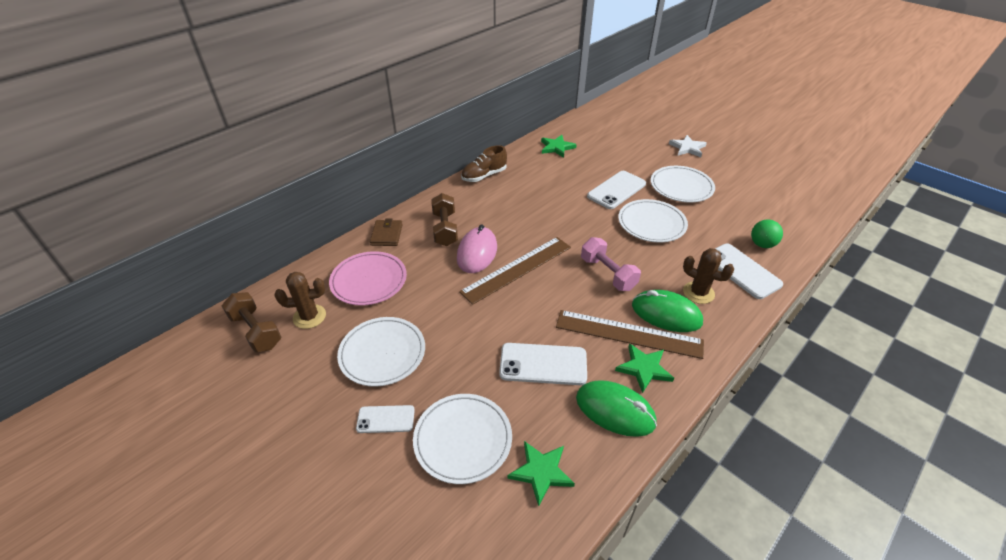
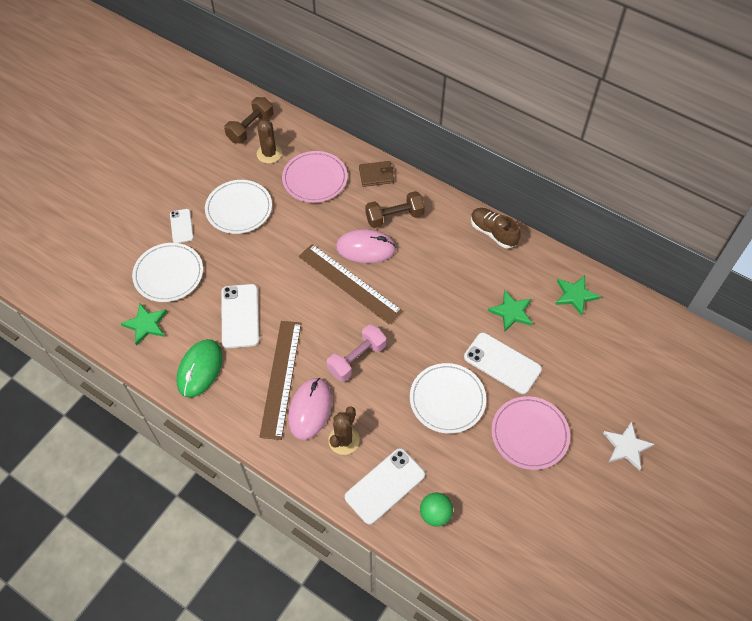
camera: 80 degrees right, 15 degrees up
green star [615,343,674,393] -> green star moved to [488,290,533,331]
green mouse [632,290,703,332] -> pink mouse [288,378,332,440]
white plate [651,166,715,202] -> pink plate [491,396,570,470]

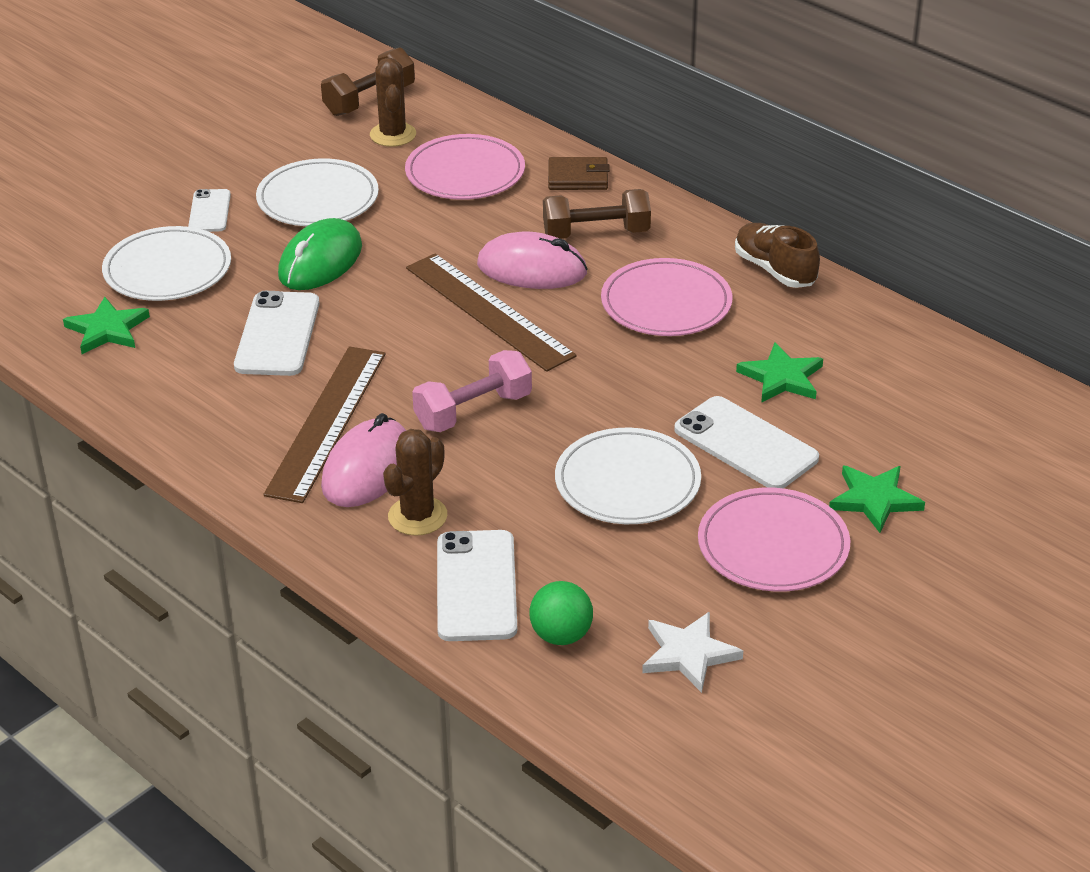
camera: 10 degrees right, 20 degrees down
green mouse [177,339,223,398] -> green mouse moved to [278,218,362,290]
white phone [345,448,425,525] -> white phone turned 60 degrees counterclockwise [437,530,517,641]
green star [555,275,601,316] -> green star moved to [829,466,925,533]
white star [603,421,654,471] -> white star moved to [642,612,743,693]
none -> pink plate [601,258,732,336]

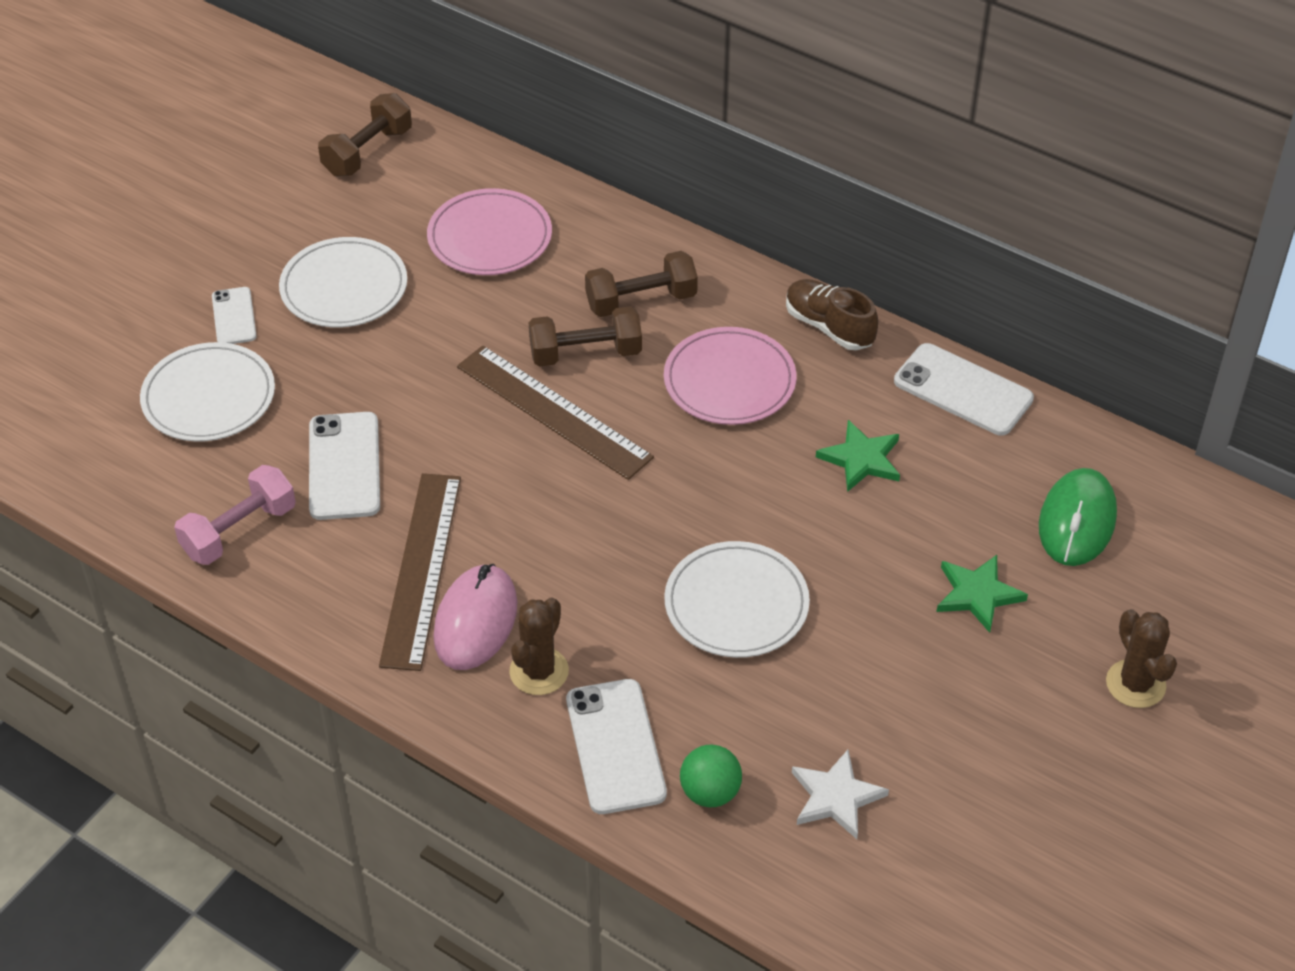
camera: 10 degrees left, 10 degrees up
green star [63,297,150,354] -> none
green mouse [278,218,362,290] -> green mouse moved to [1039,468,1117,566]
brown cactus [370,58,416,147] -> brown cactus moved to [1106,609,1177,708]
pink dumbbell [412,350,532,432] -> pink dumbbell moved to [174,465,296,565]
pink mouse [477,232,588,289] -> brown dumbbell [529,306,642,367]
brown wallet [548,157,610,190] -> none
white phone [674,396,819,488] -> white phone moved to [894,343,1034,436]
pink plate [698,487,850,592] -> none

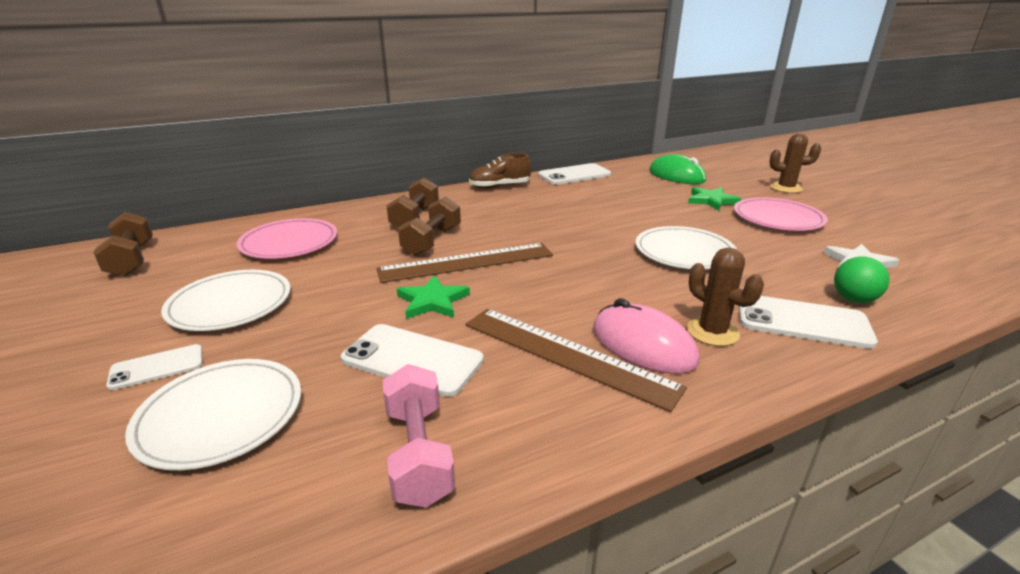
camera: 60 degrees left, 20 degrees down
white phone [212,287,257,344] -> white phone turned 45 degrees counterclockwise [106,344,202,390]
pink plate [664,327,797,425] -> pink plate moved to [734,197,828,231]
green star [816,420,900,492] -> green star moved to [397,275,470,319]

